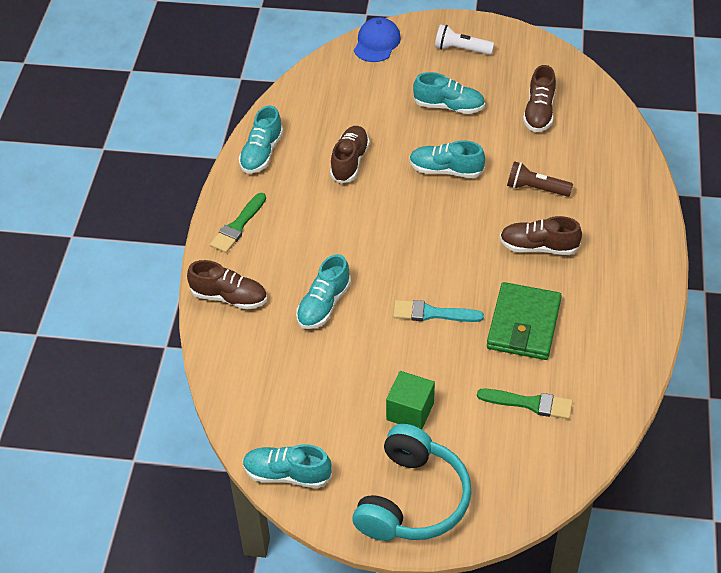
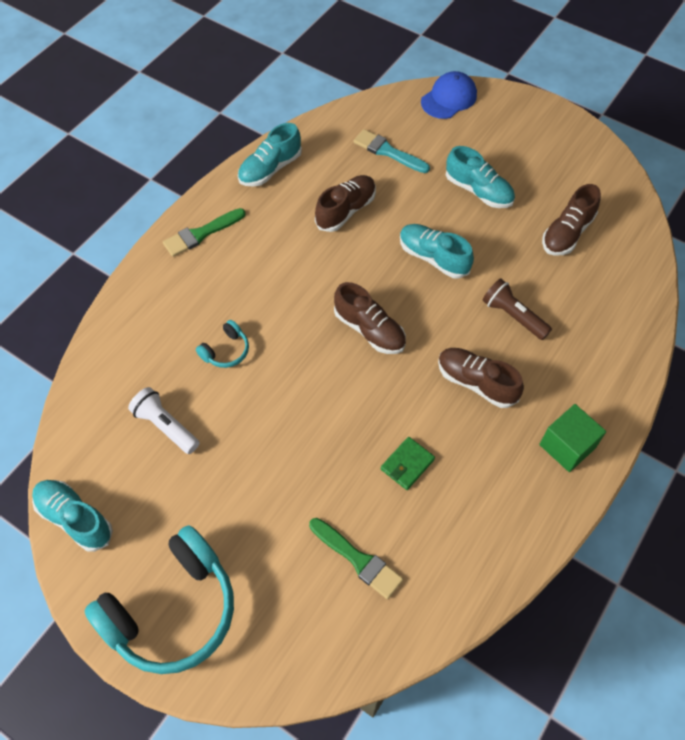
camera: 25 degrees right, 10 degrees up
brown shoe [187,260,267,310] -> brown shoe moved to [334,282,406,354]
turquoise shoe [296,254,351,329] -> turquoise headphones [196,320,249,368]
green cube [386,371,435,429] -> green cube moved to [539,404,606,472]
turquoise brush [393,300,484,322] -> turquoise brush moved to [354,129,430,173]
white flashlight [435,24,494,55] -> white flashlight moved to [128,387,200,454]
green wallet [487,282,562,360] -> green wallet [381,437,435,490], size x0.50

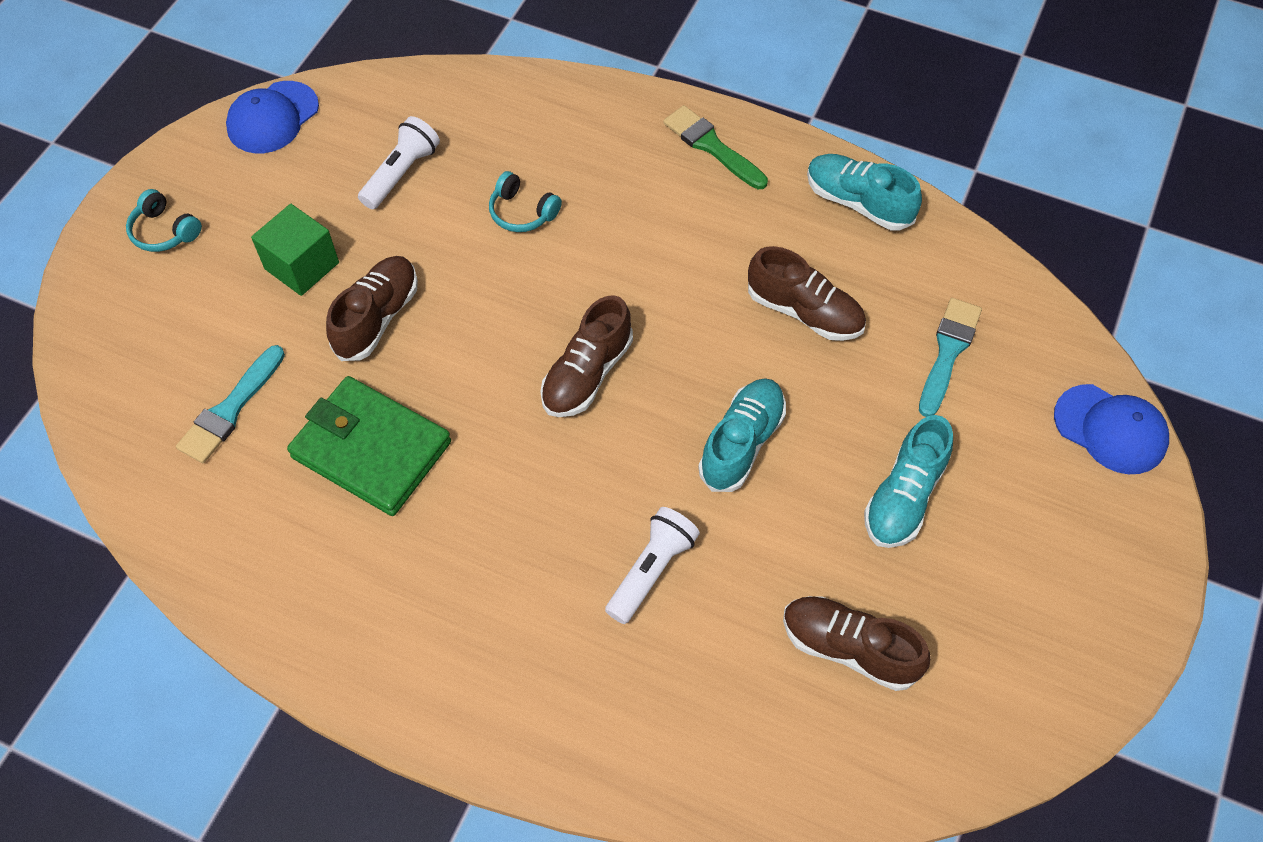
camera: 80 degrees right, 0 degrees up
turquoise shoe [32,480,113,552] -> blue cap [226,81,319,153]
turquoise headphones [84,525,234,674] -> turquoise headphones [126,189,202,252], size x0.43
green brush [309,518,403,599] -> turquoise brush [176,345,285,463]
green wallet [381,437,435,490] -> green wallet [287,376,451,516], size x2.02
brown shoe [438,348,524,408] -> brown shoe moved to [326,256,418,361]
brown flashlight [482,278,552,340] -> white flashlight [605,507,700,624]
green cube [539,404,606,472] -> green cube moved to [251,204,339,296]

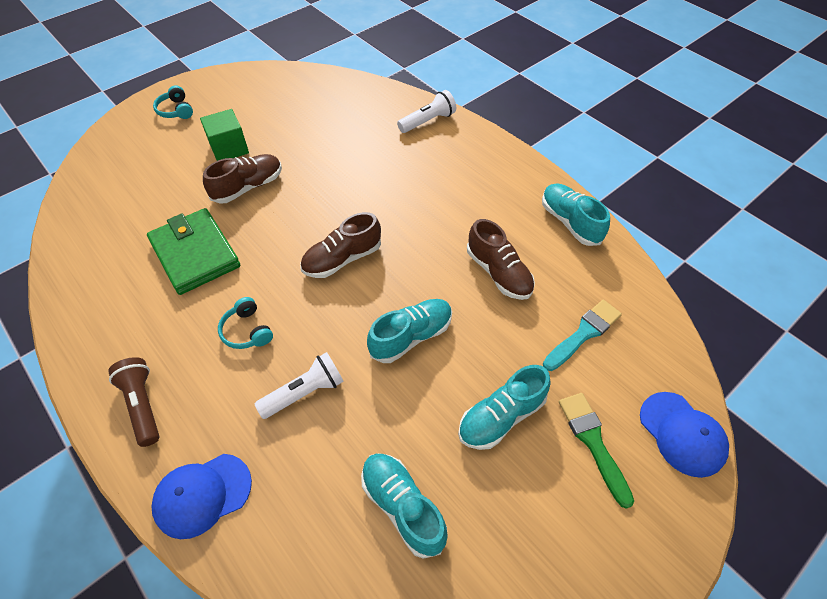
camera: 25 degrees right, 5 degrees down
turquoise brush [176,345,285,463] -> none
blue cap [226,81,319,153] -> blue cap moved to [151,454,252,539]
white flashlight [358,116,440,209] -> white flashlight moved to [397,90,456,133]
turquoise headphones [489,171,562,232] -> turquoise headphones moved to [218,297,273,349]
green brush [663,105,768,189] -> green brush moved to [559,393,634,509]
brown shoe [783,596,931,691] -> turquoise shoe [361,453,448,559]
none -> brown flashlight [108,357,159,447]

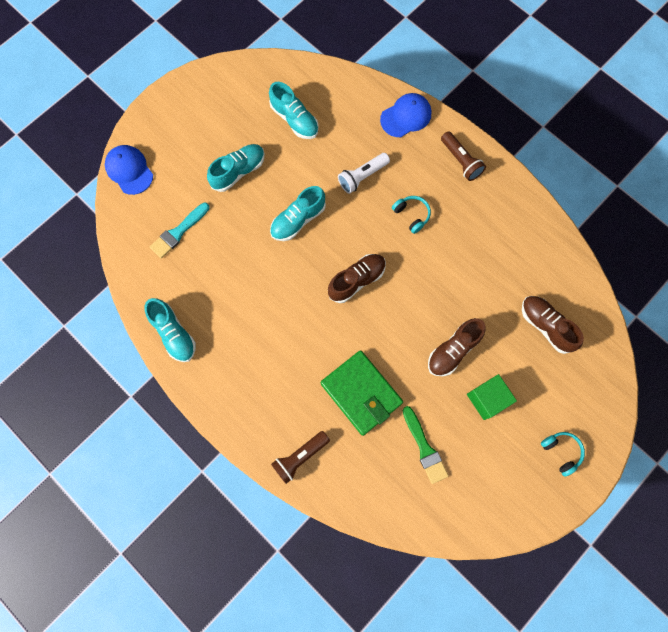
camera: 175 degrees right, 20 degrees up
green wallet [147,208,240,295] -> green wallet moved to [321,350,403,436]
white flashlight [397,90,456,133] -> brown flashlight [271,431,330,484]
brown shoe [467,219,535,300] -> brown shoe moved to [522,296,584,354]
green brush [559,393,634,509] -> green brush moved to [403,406,448,484]

